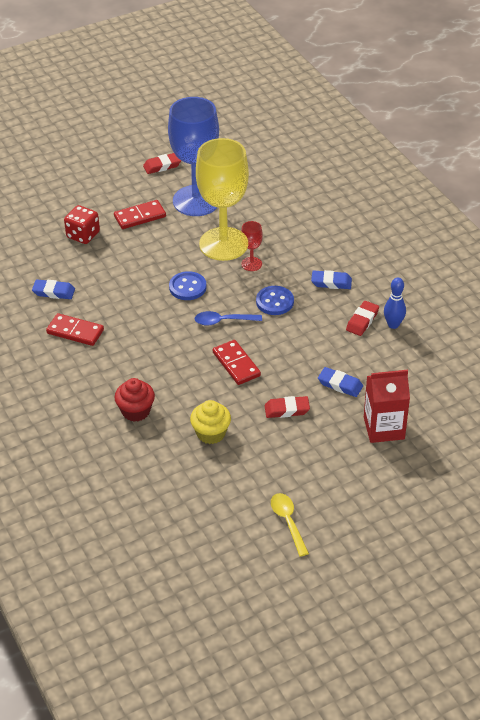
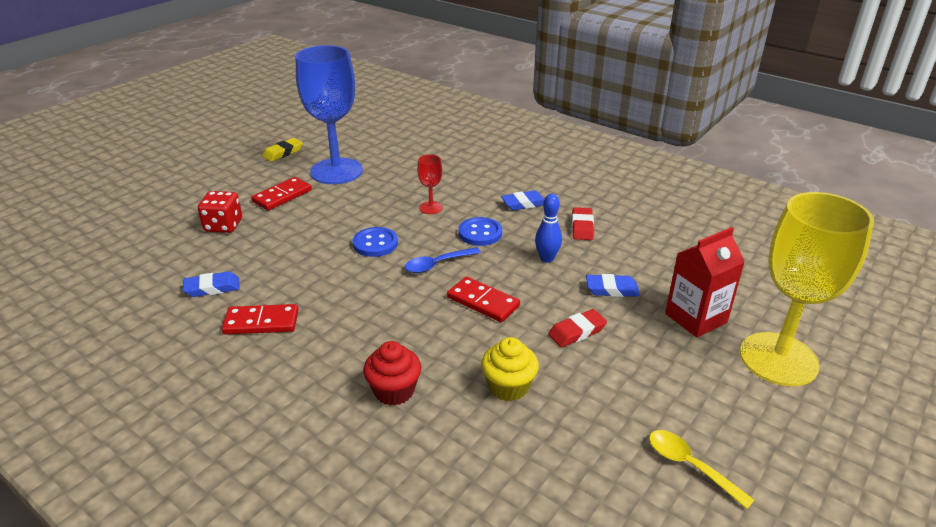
camera: 25 degrees left, 10 degrees down
red eraser [143,153,181,174] -> yellow eraser [262,138,303,162]
yellow goblet [196,138,249,261] -> yellow goblet moved to [740,192,874,386]
blue bowling pin [384,277,406,329] -> blue bowling pin moved to [535,194,562,263]

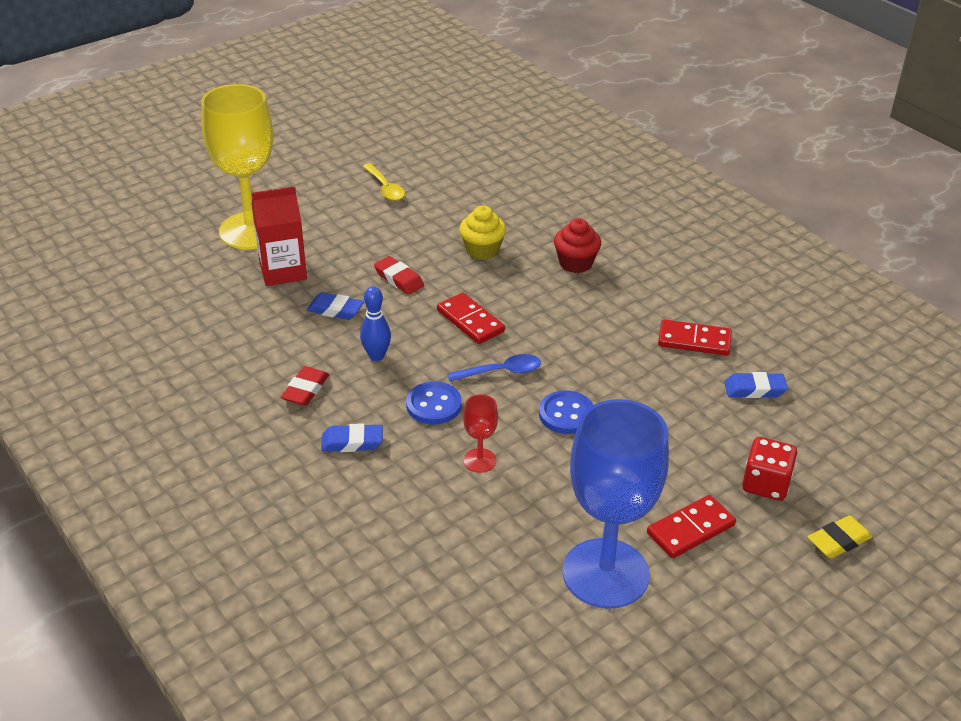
camera: 165 degrees left, 5 degrees up
yellow eraser [262,138,303,162] -> yellow eraser moved to [808,515,873,558]
red eraser [548,309,607,347] -> red eraser turned 60 degrees clockwise [374,256,424,295]

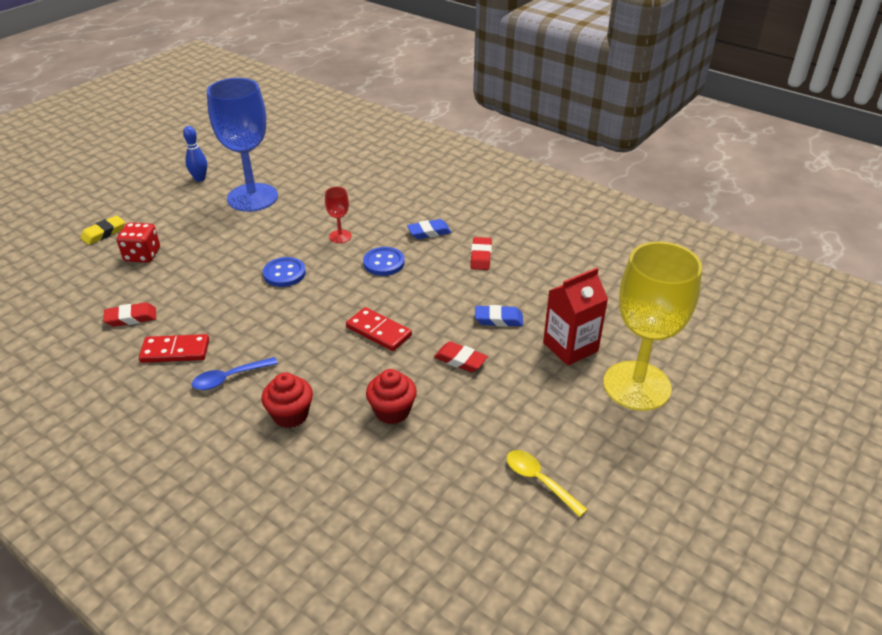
camera: 165 degrees right, 0 degrees up
blue bowling pin [360,286,391,361] -> blue bowling pin moved to [183,126,207,182]
blue spoon [447,354,541,381] -> blue spoon moved to [192,357,278,390]
yellow cupcake [459,205,506,260] -> red cupcake [366,369,417,424]
red domino [647,495,736,558] -> none
blue eraser [724,372,788,398] -> red eraser [103,302,156,327]

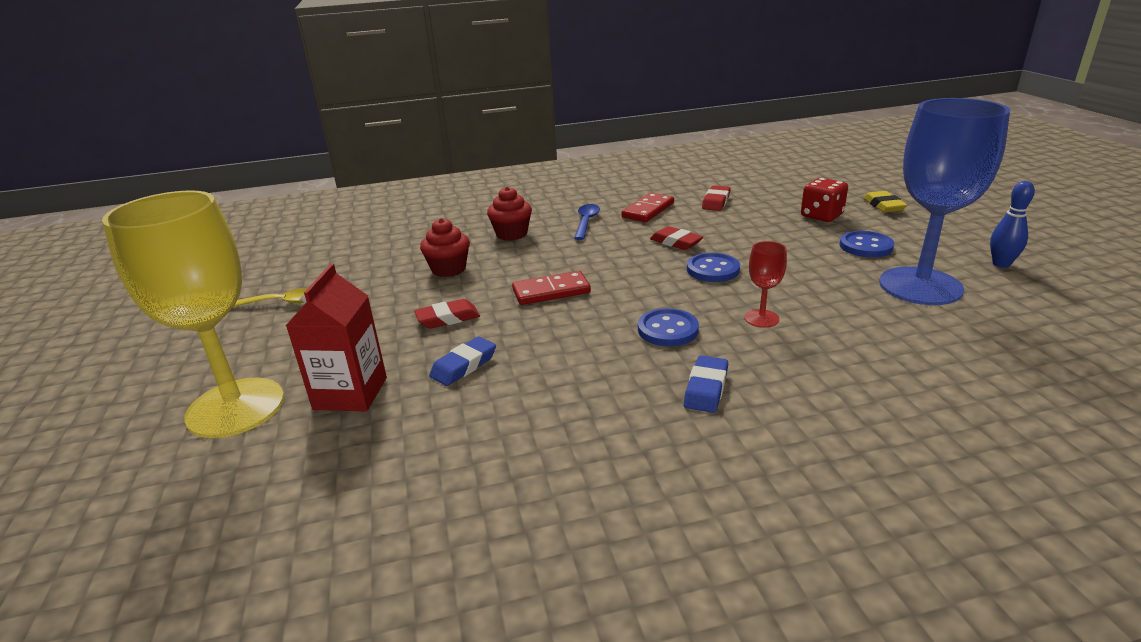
camera: 130 degrees right, 10 degrees down
red eraser [470,237,492,270] -> red eraser moved to [650,226,703,250]
none -> blue button [840,231,894,258]

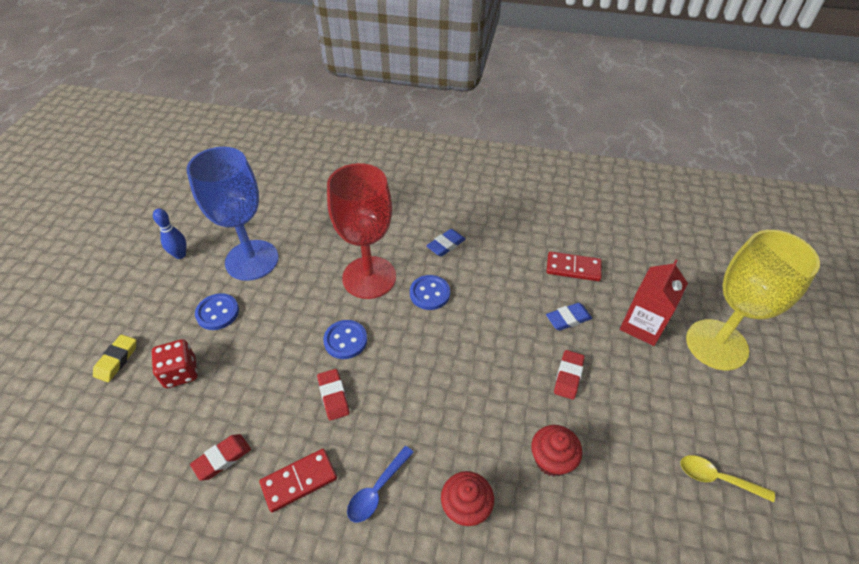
camera: 155 degrees left, 20 degrees up
red eraser [414,299,480,329] -> red eraser turned 75 degrees counterclockwise [554,350,585,400]
red domino [512,271,591,305] -> red domino moved to [547,252,602,281]
red goblet [744,241,787,328] -> red goblet [327,163,396,299], size x2.40

